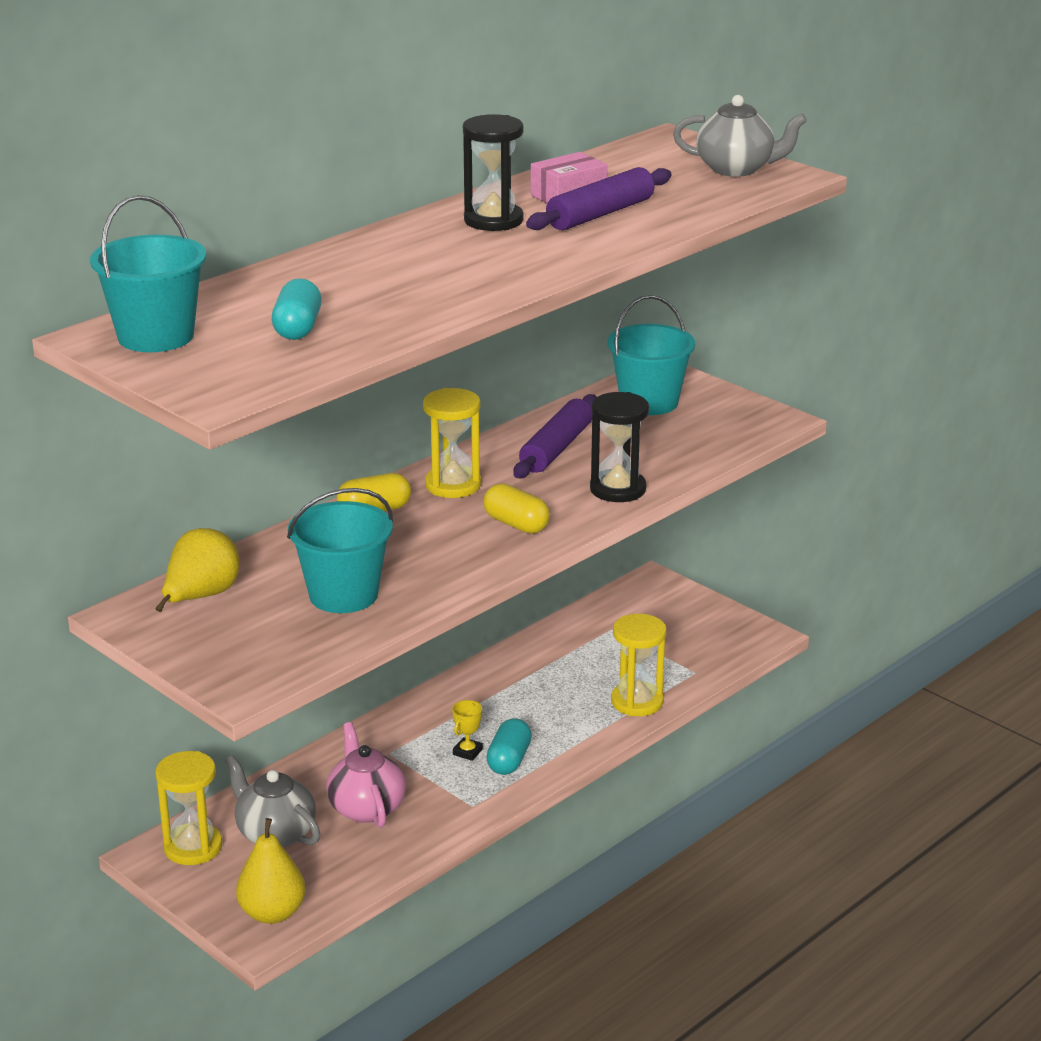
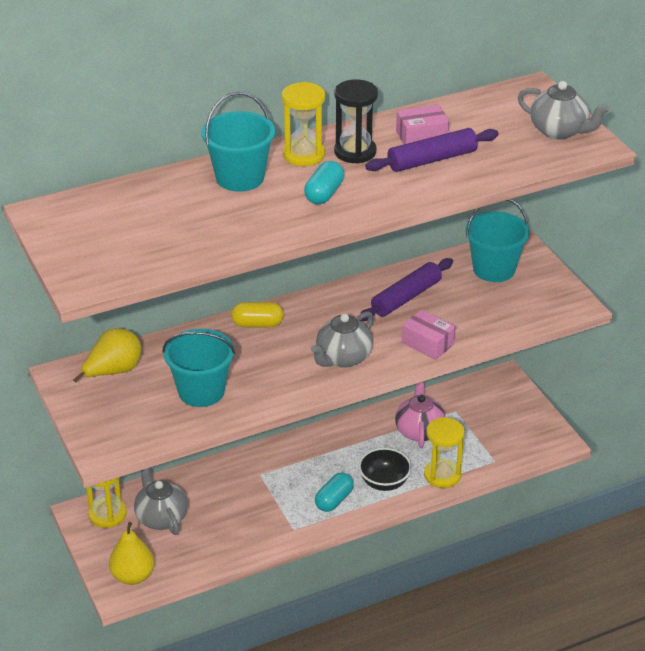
camera: 20 degrees right, 10 degrees up
turquoise bucket [90,195,206,352] -> turquoise bucket moved to [202,92,275,192]
turquoise capsule [272,278,322,340] -> turquoise capsule moved to [304,161,344,205]
pink teapot [326,722,406,828] -> pink teapot moved to [395,381,445,448]
yellow hourglass [423,388,481,498] -> yellow hourglass moved to [282,82,325,166]
yellow trophy [452,700,483,761] -> none
yellow capsule [483,483,550,534] -> grey teapot [311,311,374,368]
black hourglass [590,392,649,502] -> pink box [402,309,456,360]
none -> black bowl [358,448,412,491]

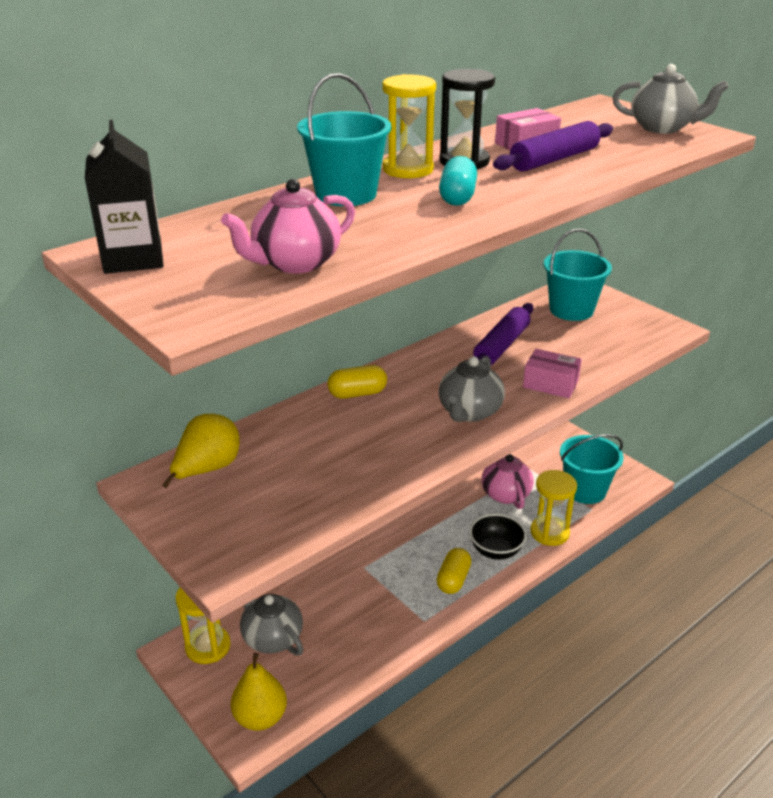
camera: 15 degrees left, 5 degrees down
turquoise bucket [162,329,236,407] -> turquoise bucket moved to [560,434,624,504]
turquoise capsule [315,473,354,512] -> yellow capsule [437,548,471,594]
none -> black carton [85,120,164,274]
none -> pink teapot [221,179,355,274]

